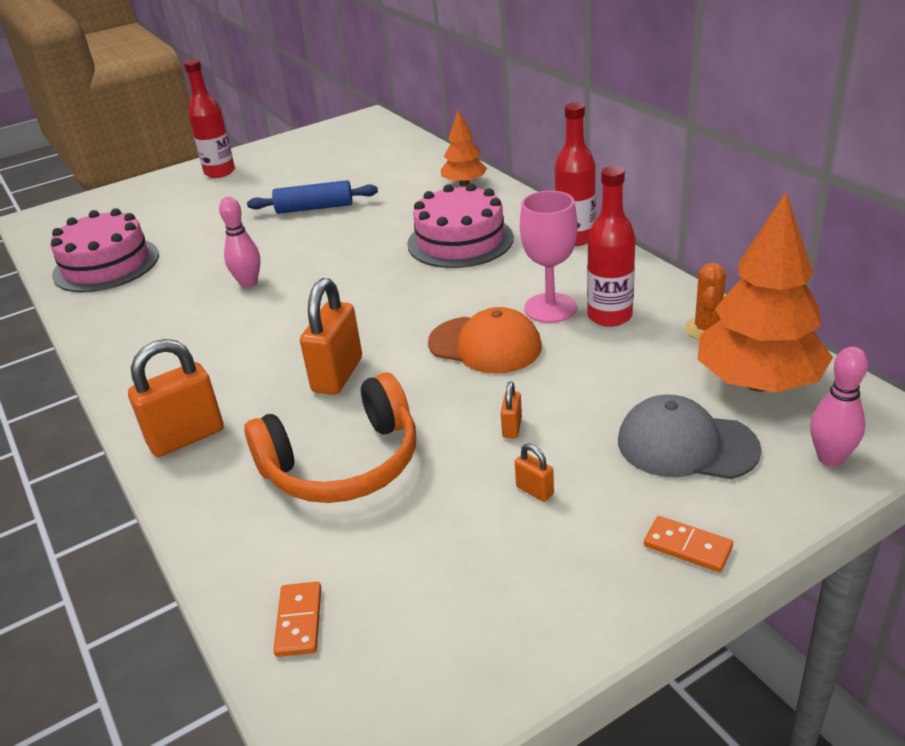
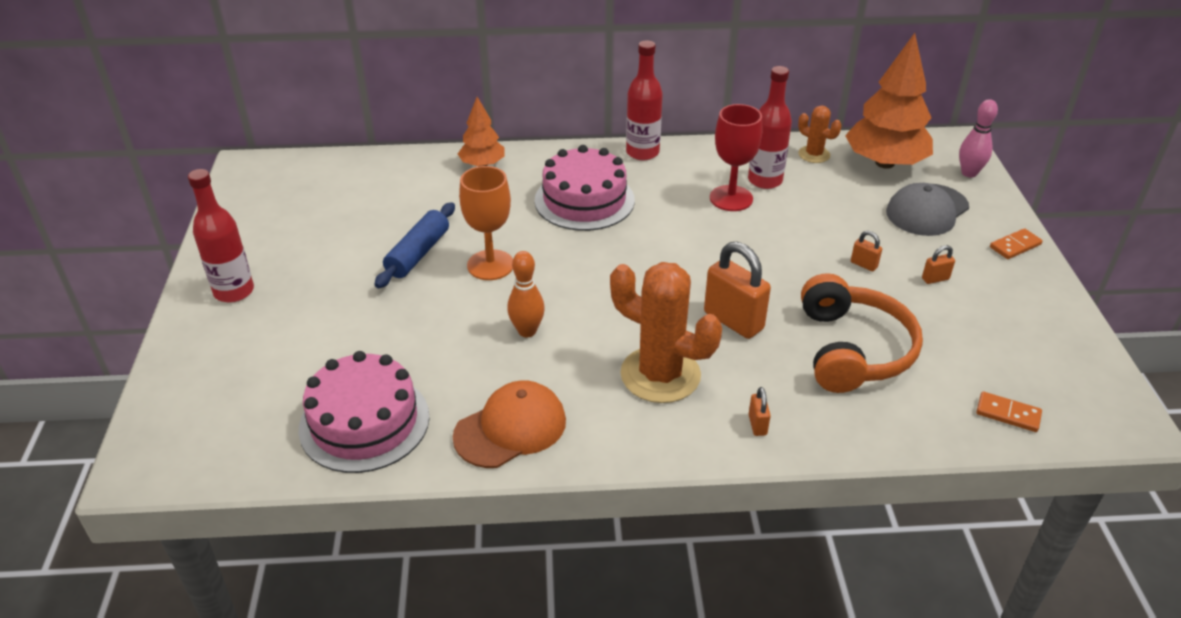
camera: 65 degrees left, 5 degrees up
orange padlock [128,339,224,457] -> orange padlock [749,387,771,436], size x0.46
pink bowling pin [219,197,261,288] -> orange bowling pin [507,251,545,337]
orange cap [428,307,542,374] -> orange cap moved to [453,380,566,468]
pink goblet [520,191,578,323] -> red goblet [710,104,762,211]
none -> orange goblet [459,166,513,280]
none -> orange cactus [610,262,722,403]

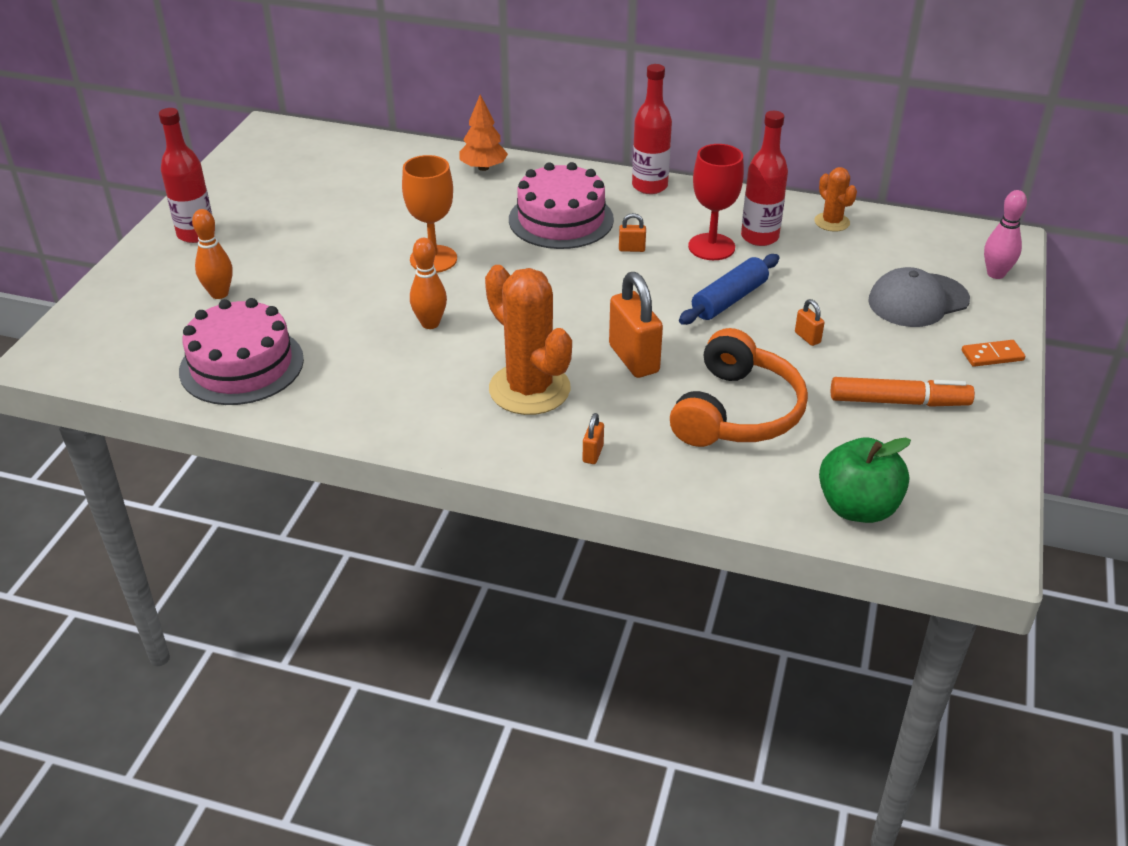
camera: 20 degrees right, 0 degrees up
blue rolling pin [374,202,455,288] -> blue rolling pin moved to [679,254,779,325]
orange cap [453,380,566,468] -> none
orange tree [845,33,933,169] -> none
orange padlock [922,245,955,284] -> orange padlock moved to [619,213,646,252]
orange domino [976,392,1042,432] -> green apple [819,437,911,523]
none -> orange bowling pin [192,209,233,299]
none -> orange marker [831,377,975,407]

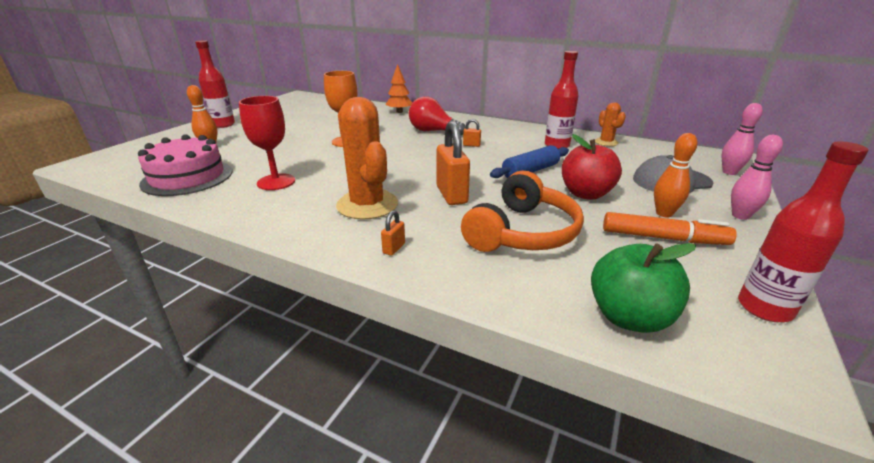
camera: 10 degrees right, 10 degrees down
orange bowling pin [410,238,447,329] -> orange bowling pin moved to [654,133,698,217]
pink cake [509,162,614,249] -> red light bulb [409,96,466,135]
red bottle [632,64,672,194] -> red bottle moved to [738,141,868,322]
red goblet [688,144,744,260] -> red goblet moved to [239,96,295,190]
orange padlock [795,299,825,346] -> red apple [562,134,622,200]
orange domino [962,340,1025,367] -> pink bowling pin [731,135,783,220]

